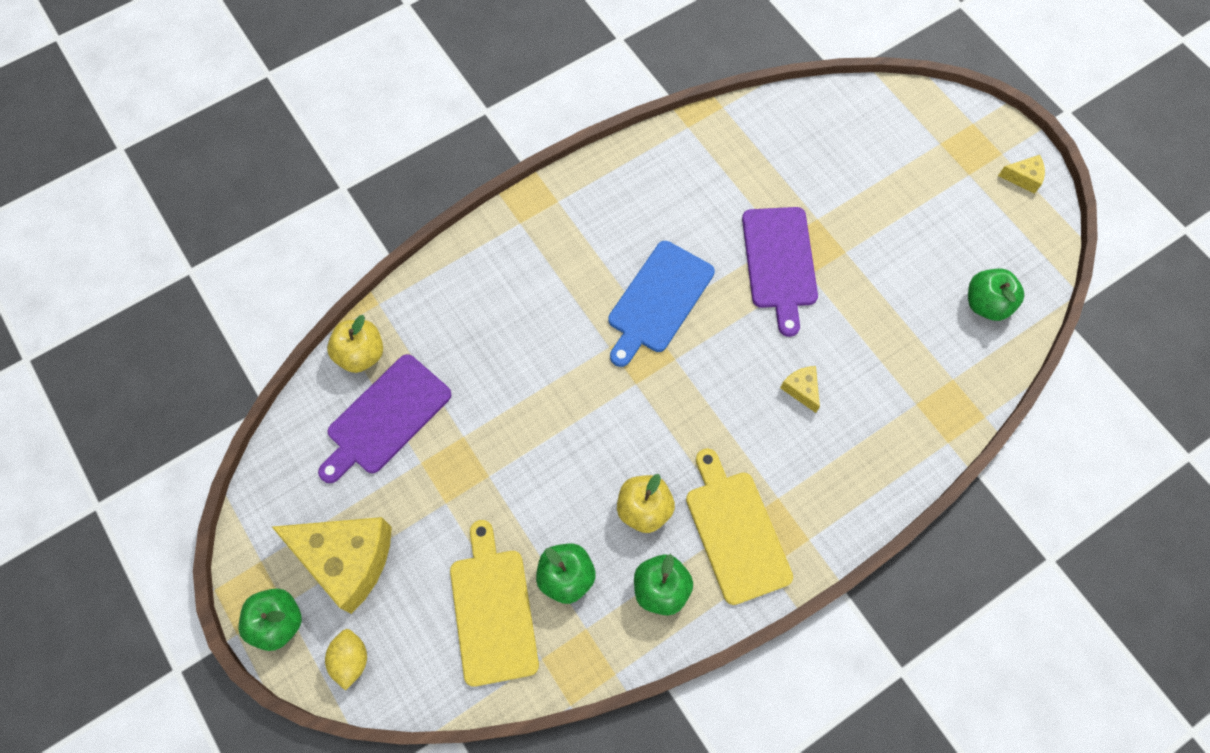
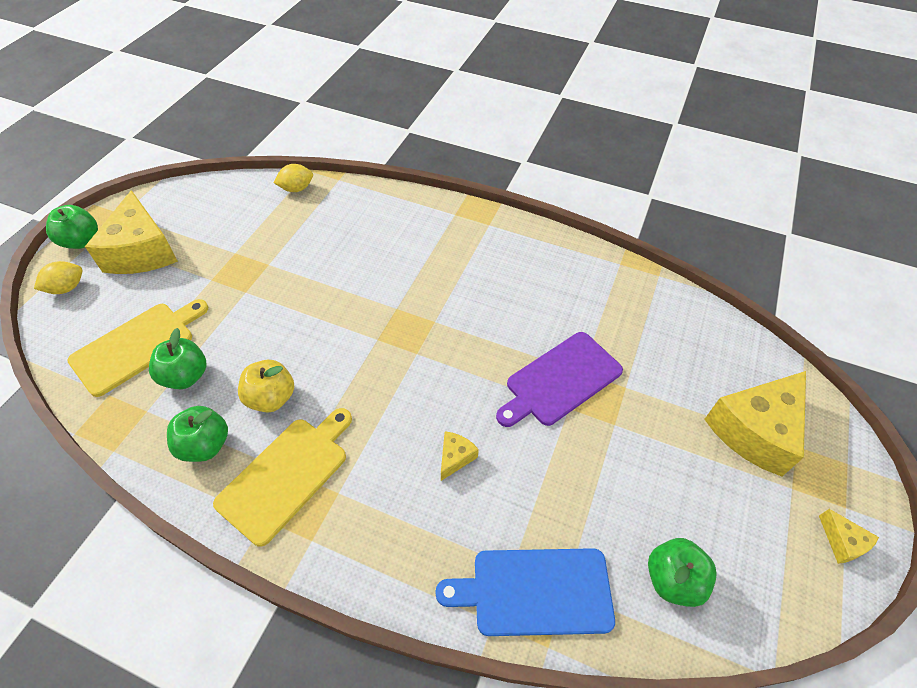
camera: 55 degrees right, 15 degrees down
purple cutting board [318,354,452,483] -> none
yellow apple [327,315,383,373] -> yellow lemon [274,164,313,192]
blue cutting board [608,241,715,367] -> blue cutting board moved to [435,548,615,636]
none -> yellow cheese [704,371,806,477]

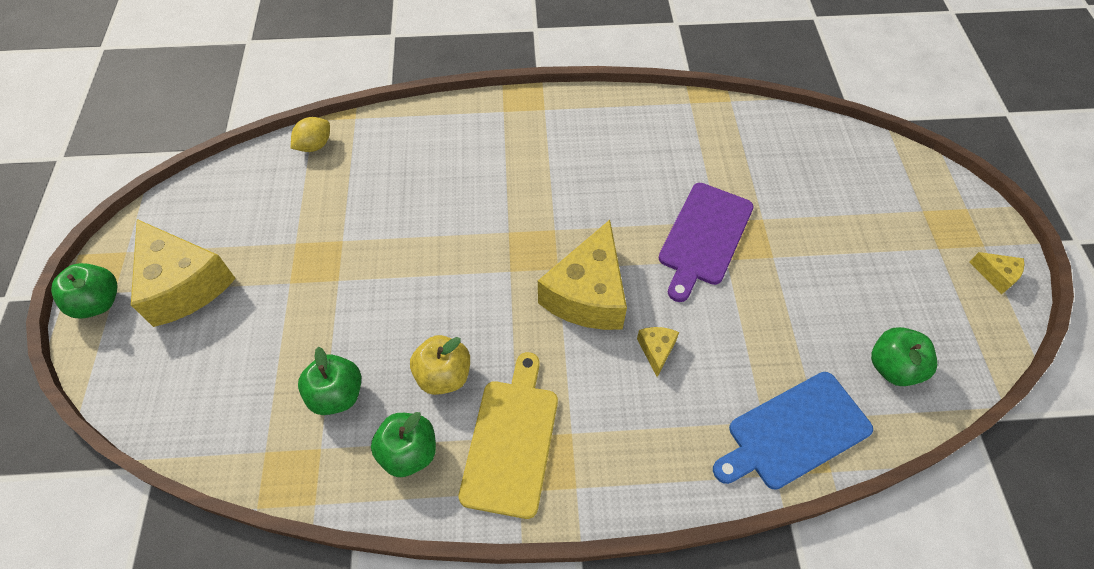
camera: 25 degrees left, 5 degrees up
yellow lemon [34,261,82,294] -> none
yellow cutting board [67,299,208,397] -> none
yellow cheese [704,371,806,477] -> yellow cheese moved to [538,220,627,330]

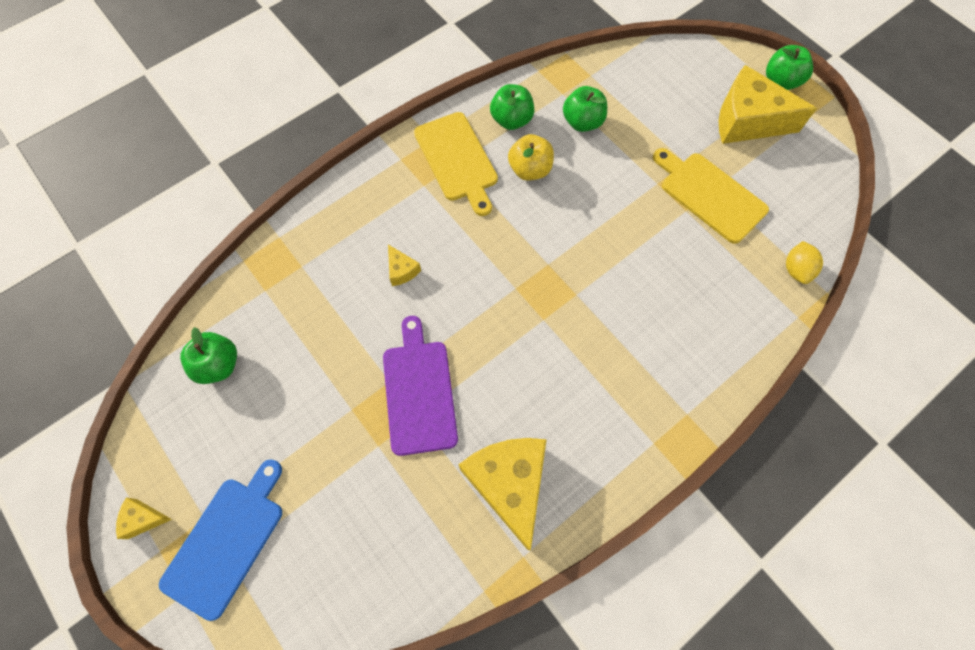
camera: 145 degrees right, 10 degrees up
yellow cheese [538,220,627,330] -> yellow cheese moved to [458,438,546,550]
blue cutting board [713,372,873,490] -> blue cutting board moved to [159,459,282,621]
none -> yellow cutting board [653,148,769,244]

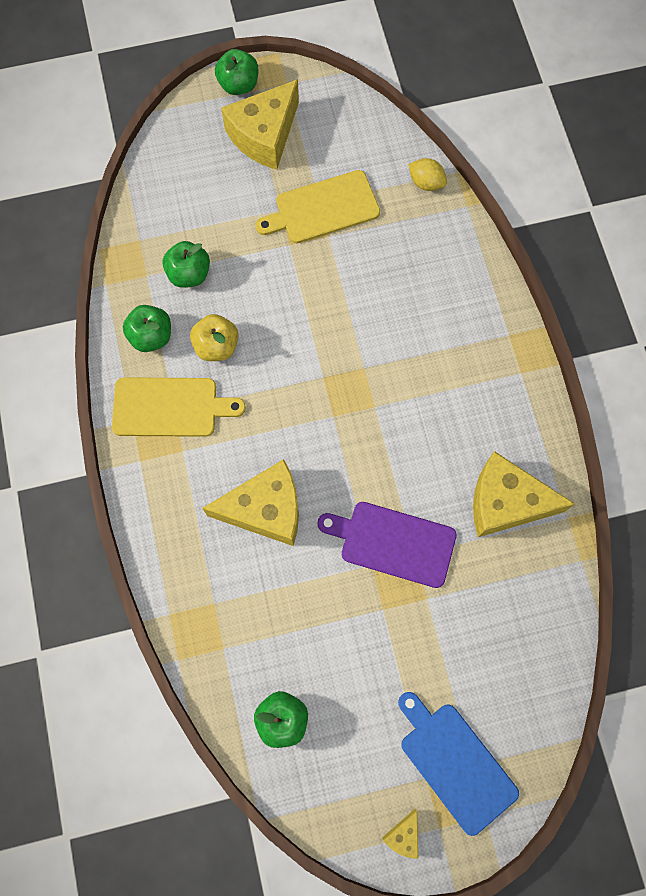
camera: 65 degrees left, 5 degrees up
yellow cheese [388,245,421,286] -> yellow cheese [202,459,299,546], size x2.31

